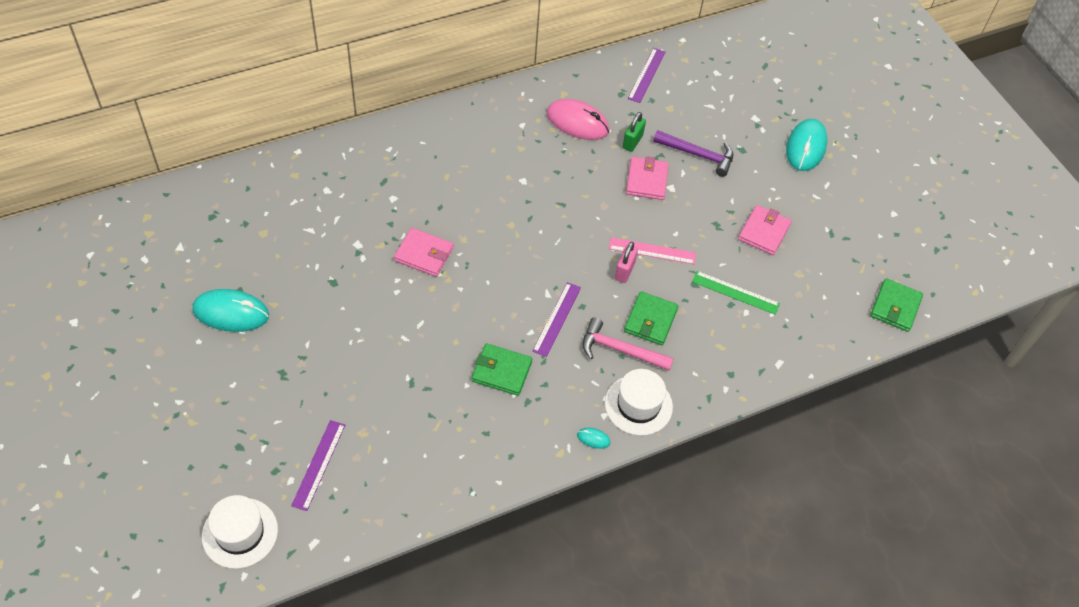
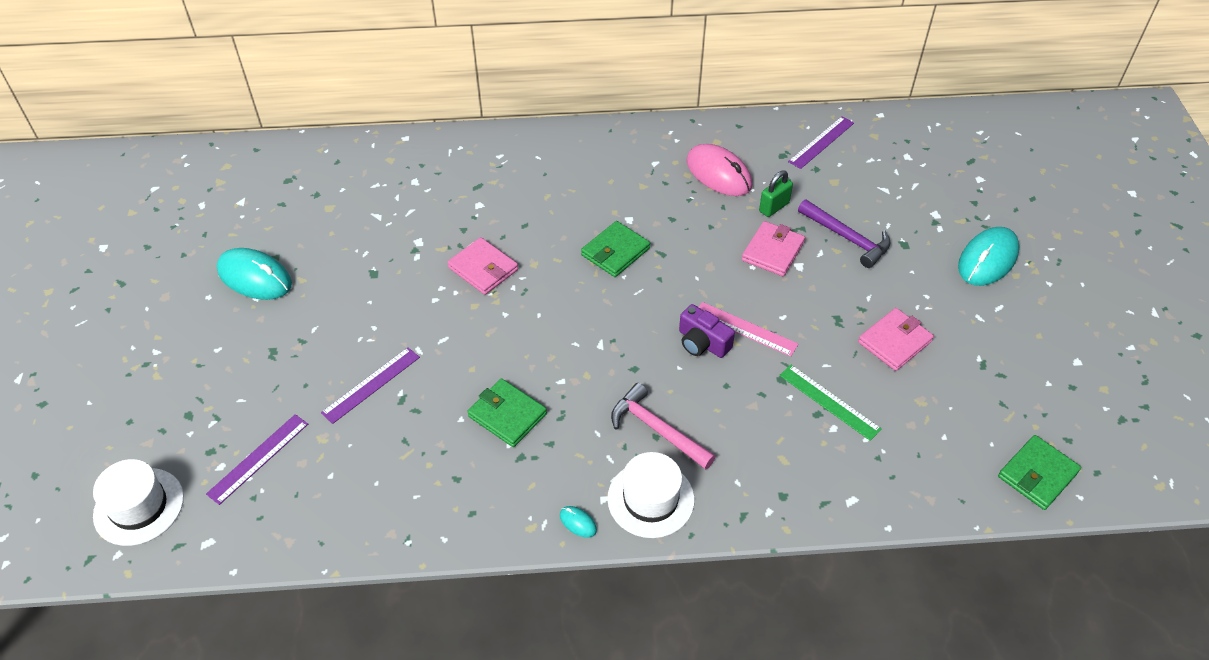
camera: 25 degrees right, 5 degrees down
purple ruler [532,282,581,357] -> purple ruler moved to [321,347,420,424]
pink padlock [615,242,638,283] -> purple camera [679,304,735,358]
green wallet [624,291,678,345] -> green wallet moved to [581,221,650,277]

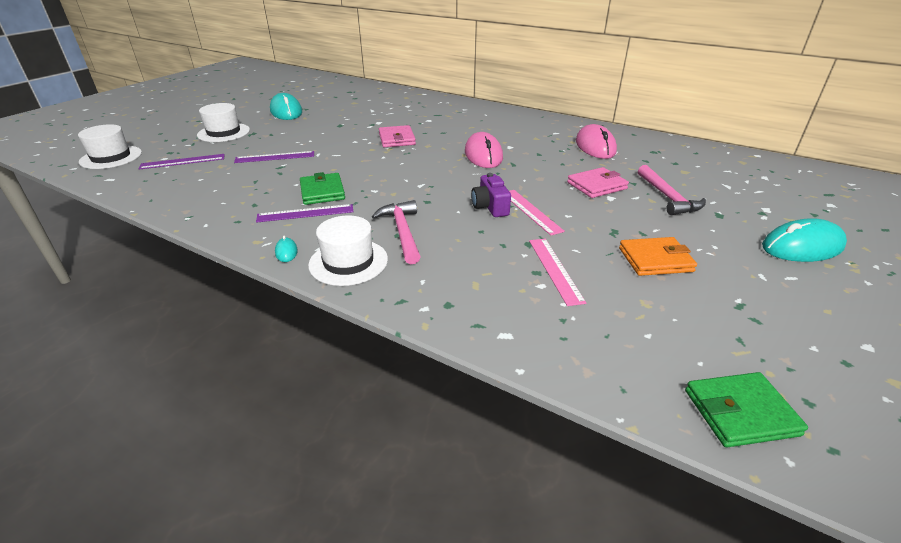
camera: 35 degrees right, 15 degrees down
green wallet [581,221,650,277] -> pink mouse [465,132,503,168]
green padlock [759,170,793,217] -> none
green ruler [779,365,882,441] -> pink ruler [529,239,586,306]
purple ruler [788,116,854,169] -> purple ruler moved to [256,204,353,223]
purple hammer [798,199,891,268] -> pink hammer [638,165,706,215]
pink wallet [858,308,934,371] -> orange wallet [619,237,697,276]
none -> white hat [197,103,250,142]

